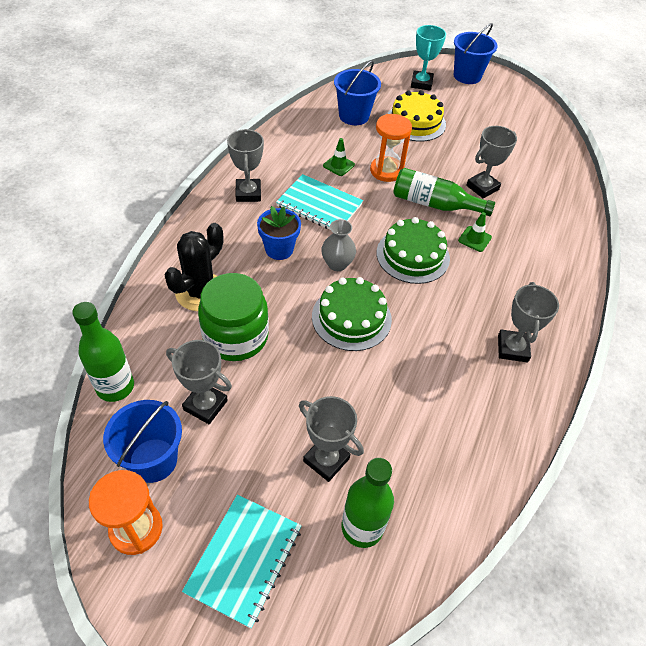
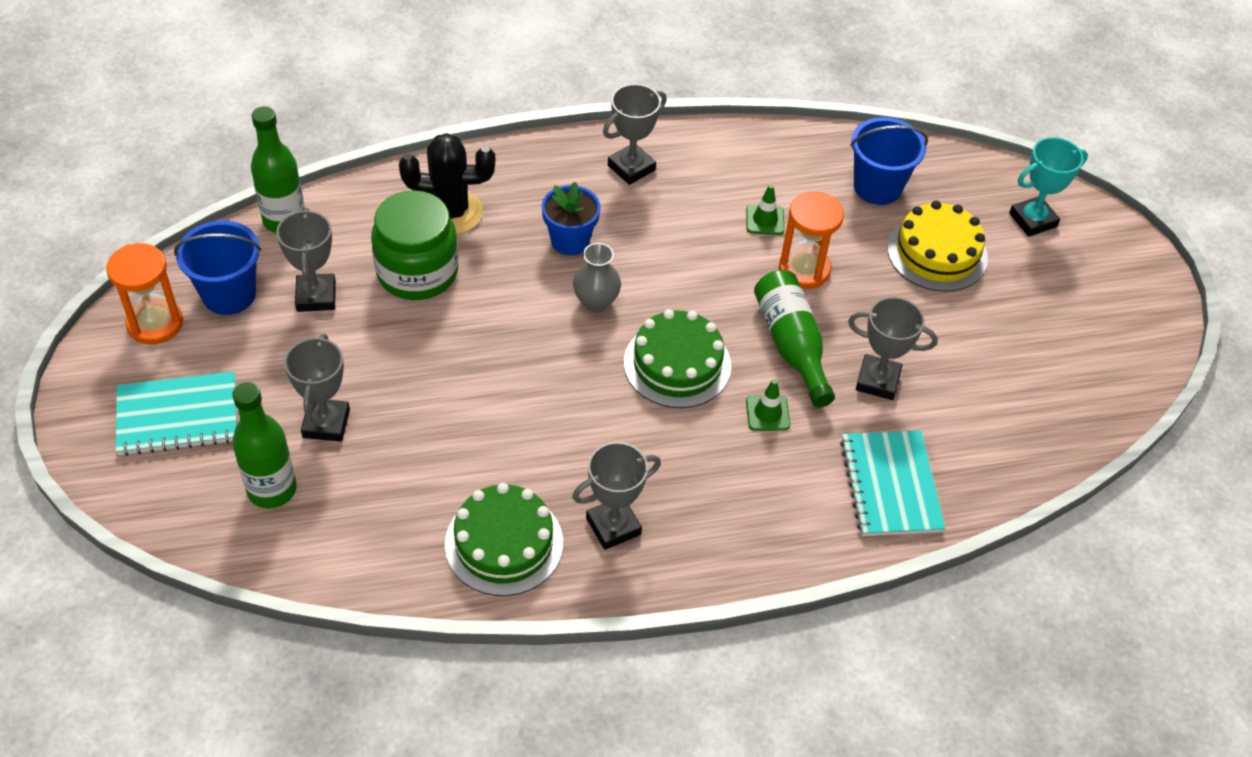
camera: 55 degrees right, 0 degrees up
turquoise notebook [276,174,363,230] -> turquoise notebook moved to [840,431,945,536]
green cake [312,277,392,351] -> green cake moved to [445,483,563,596]
blue bucket [454,23,498,84] -> none

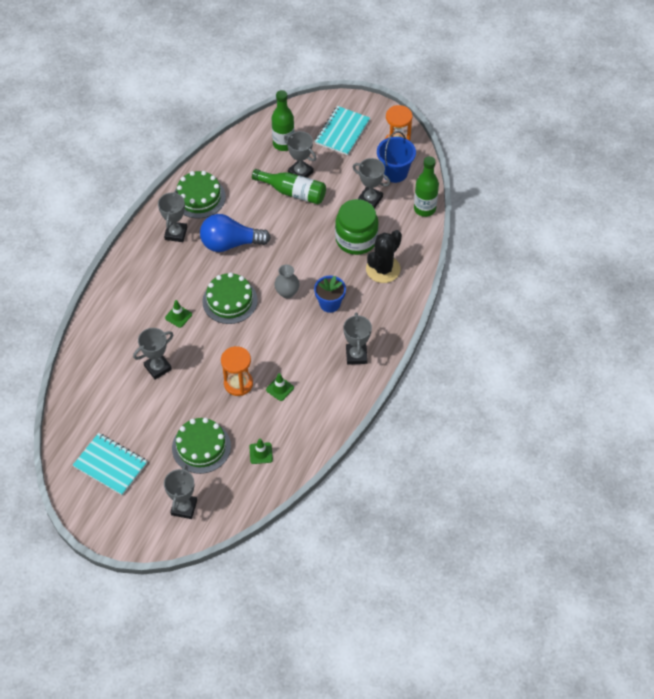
camera: 130 degrees right, 5 degrees up
green bottle [754,270,835,407] -> green bottle moved to [252,169,326,204]
turquoise notebook [840,431,945,536] -> turquoise notebook moved to [73,433,148,496]
blue bucket [850,117,928,205] -> green traffic cone [249,439,273,464]
yellow cake [887,201,988,292] -> green cake [172,418,231,474]
turquoise trophy [1009,137,1088,237] -> grey trophy [164,465,197,519]
none -> blue light bulb [200,214,271,252]

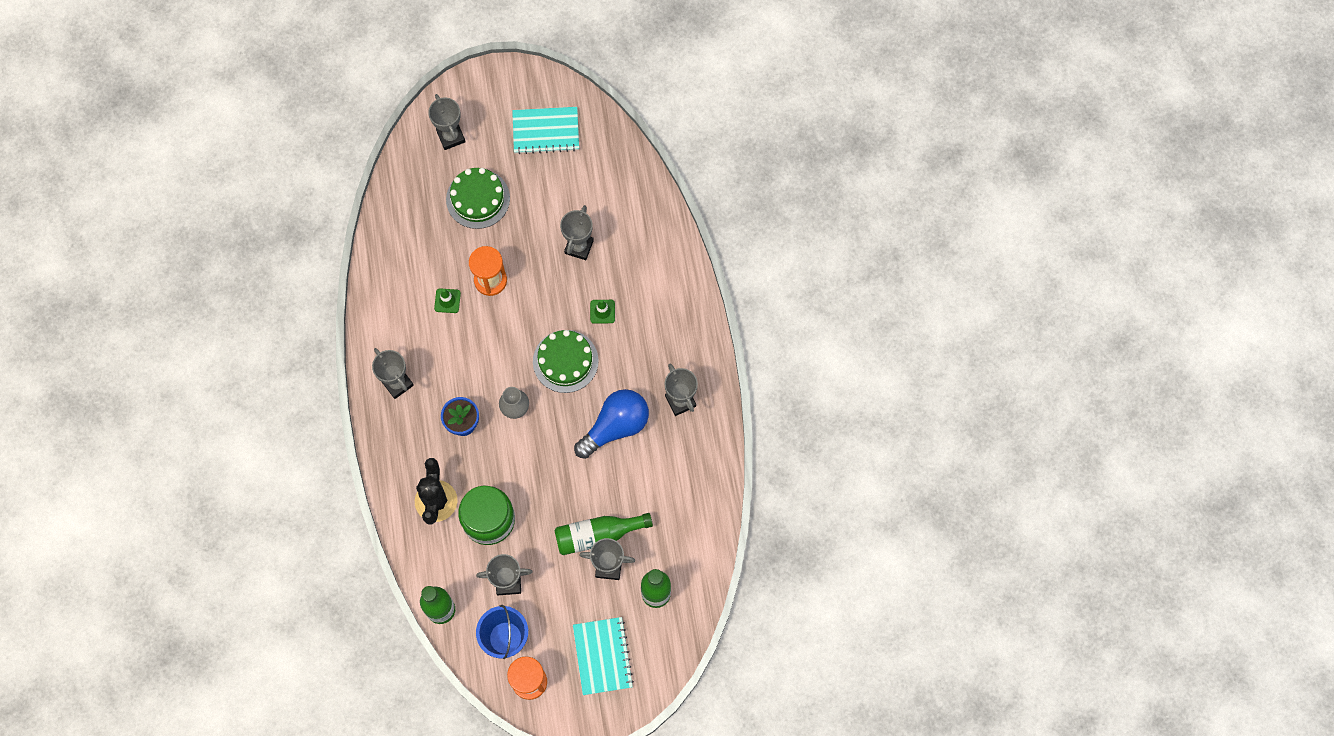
camera: 145 degrees right, 15 degrees up
green cake [175,171,226,219] -> none
green traffic cone [249,439,273,464] -> none

